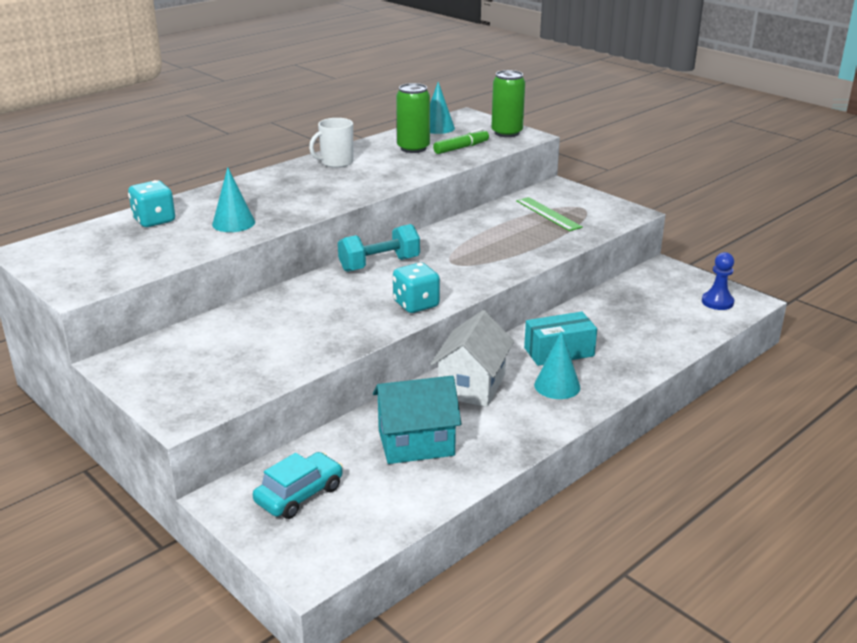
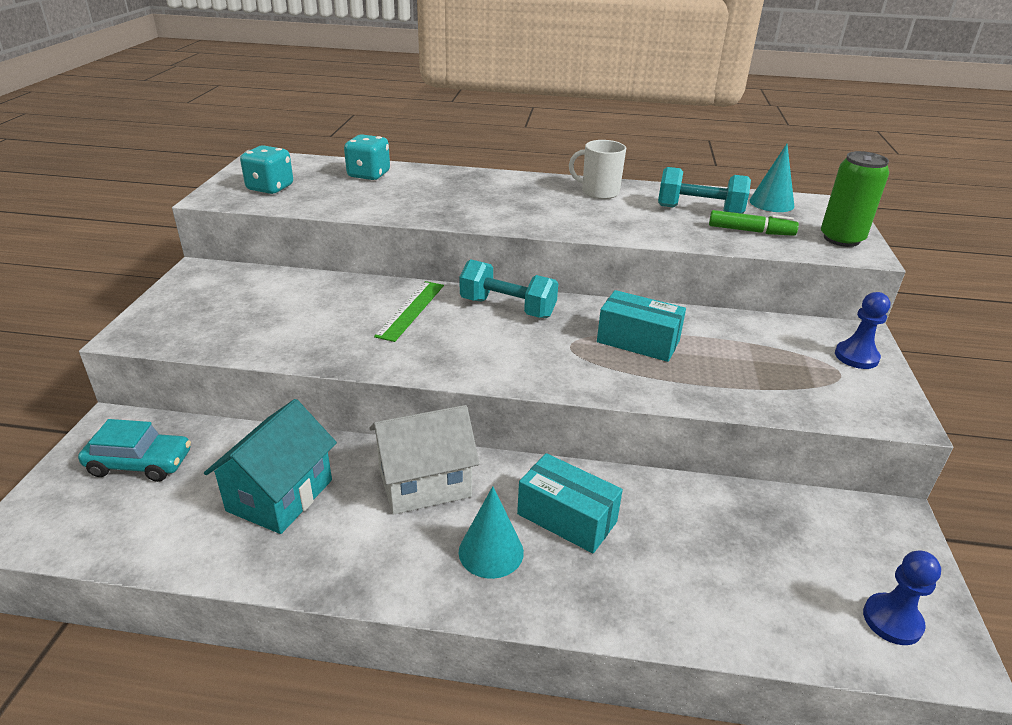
camera: 50 degrees right, 5 degrees up
turquoise cone [212,167,255,232] -> none
turquoise house [373,376,461,464] -> turquoise house turned 75 degrees clockwise [204,399,337,534]
turquoise dice [393,263,440,313] -> turquoise dice moved to [240,145,293,194]
green can [396,83,430,153] -> turquoise dumbbell [658,167,751,214]
green ruler [516,197,583,231] -> green ruler moved to [374,281,444,342]
none -> turquoise box [597,290,686,362]
none -> blue pawn [835,292,890,369]

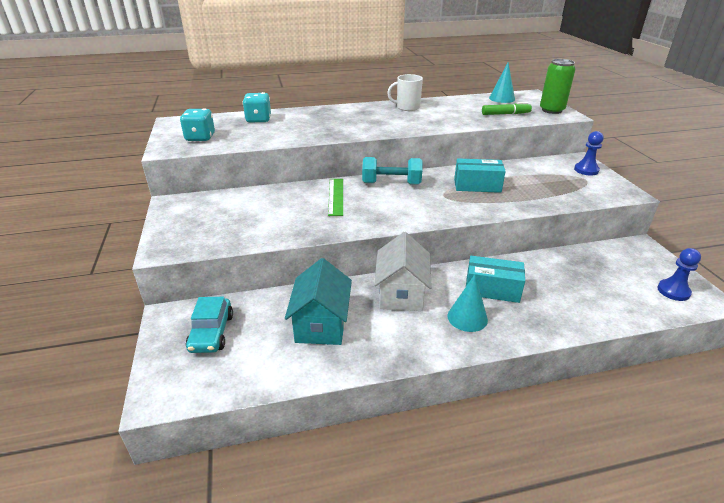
camera: 20 degrees left, 0 degrees up
turquoise car [78,419,191,482] -> turquoise car turned 105 degrees clockwise [186,297,233,353]
white house [369,405,480,515] -> white house turned 45 degrees counterclockwise [374,232,432,311]
turquoise dumbbell [658,167,751,214] -> none

